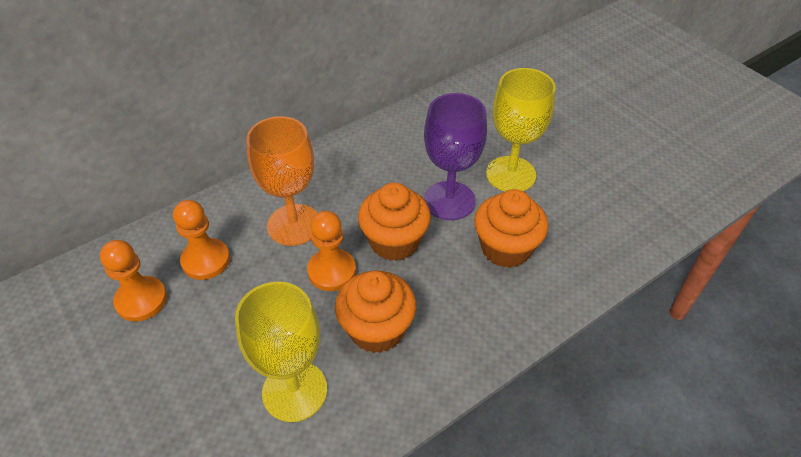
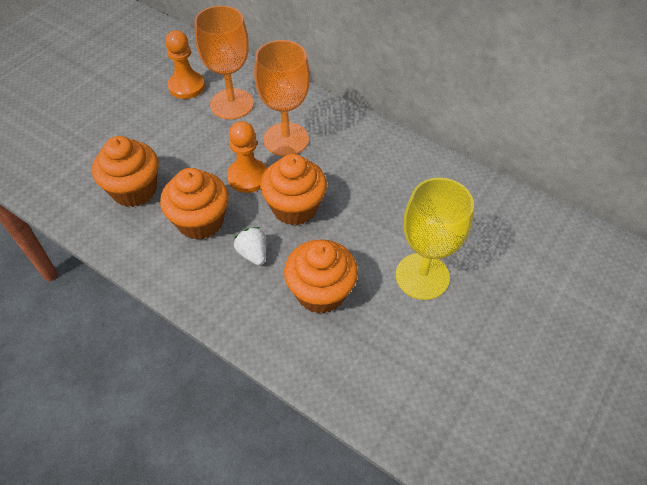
camera: 70 degrees right, 5 degrees up
orange pawn [173,200,230,280] -> orange goblet [194,5,254,120]
yellow goblet [235,282,327,422] -> orange cupcake [92,136,159,207]
purple goblet [424,93,487,220] -> none
none -> white strawberry [234,227,266,265]

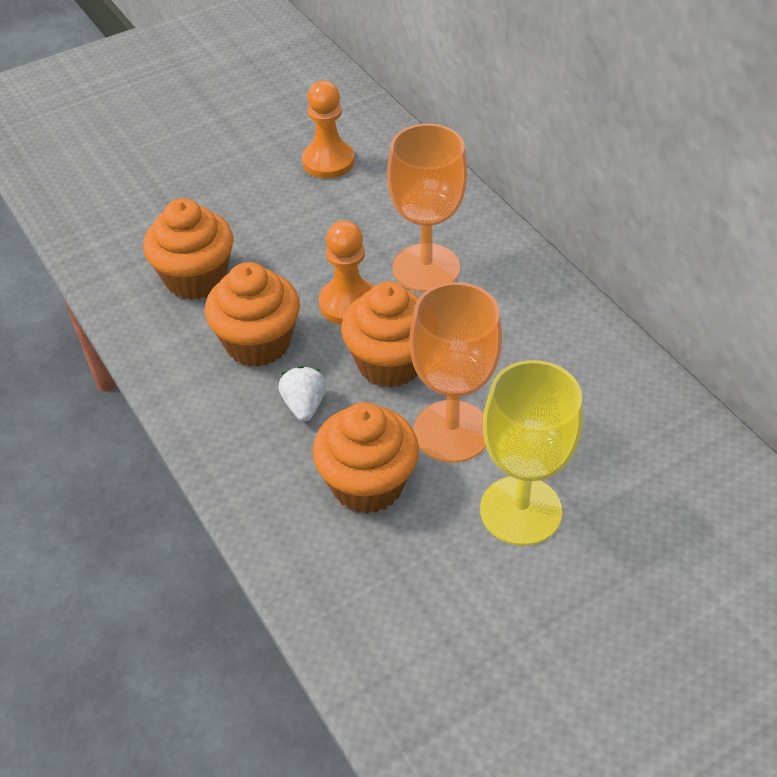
camera: 25 degrees right, 5 degrees down
orange goblet [194,5,254,120] -> orange goblet moved to [409,282,502,463]

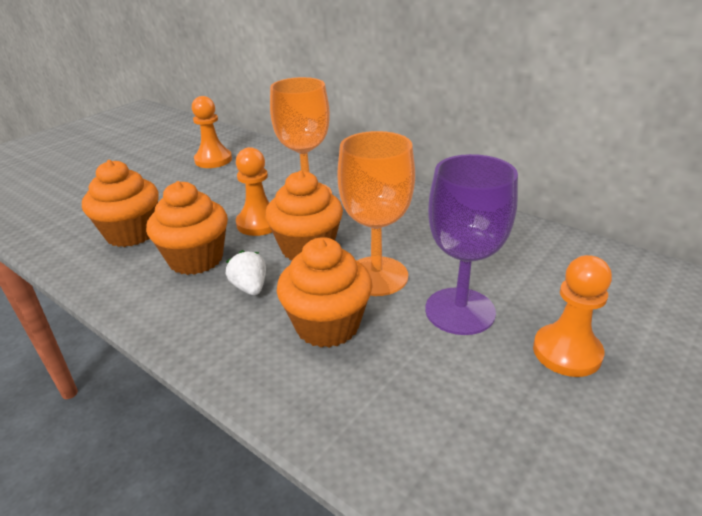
camera: 20 degrees left, 15 degrees down
yellow goblet [480,360,583,546] -> purple goblet [425,154,518,335]
none -> orange pawn [533,255,612,377]

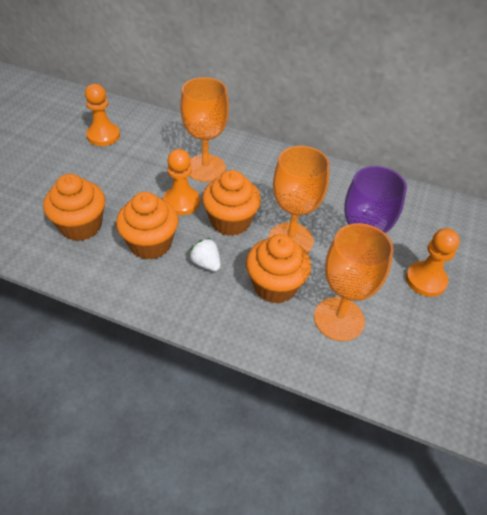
camera: 20 degrees left, 15 degrees up
none -> orange goblet [314,223,394,341]

